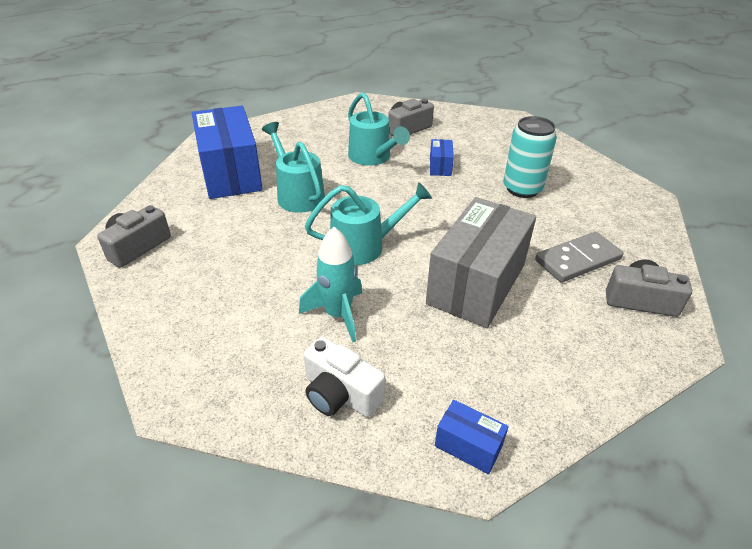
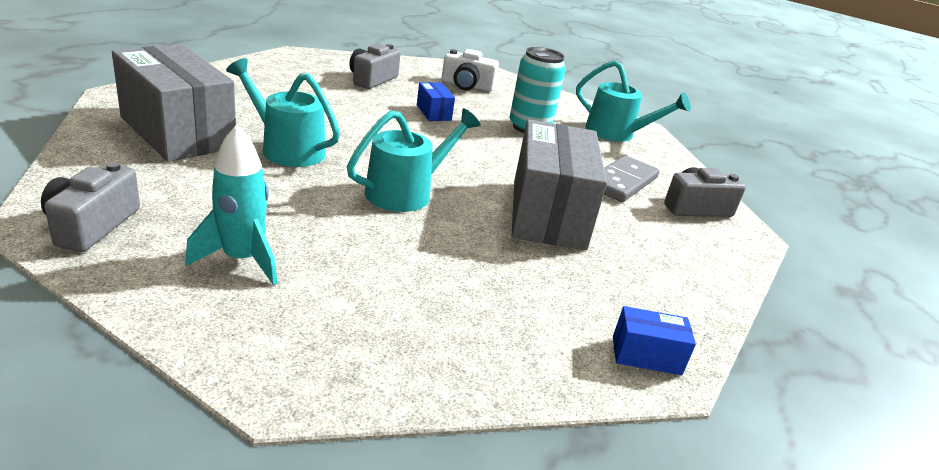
camera: 30 degrees left, 10 degrees down
blue box [192,106,263,199] -> grey box [112,44,236,162]
turquoise rocket [299,227,362,342] -> turquoise rocket moved to [185,125,277,285]
white camera [304,337,385,417] -> white camera moved to [442,49,499,92]
turquoise watering can [348,93,410,166] -> turquoise watering can moved to [576,60,691,142]

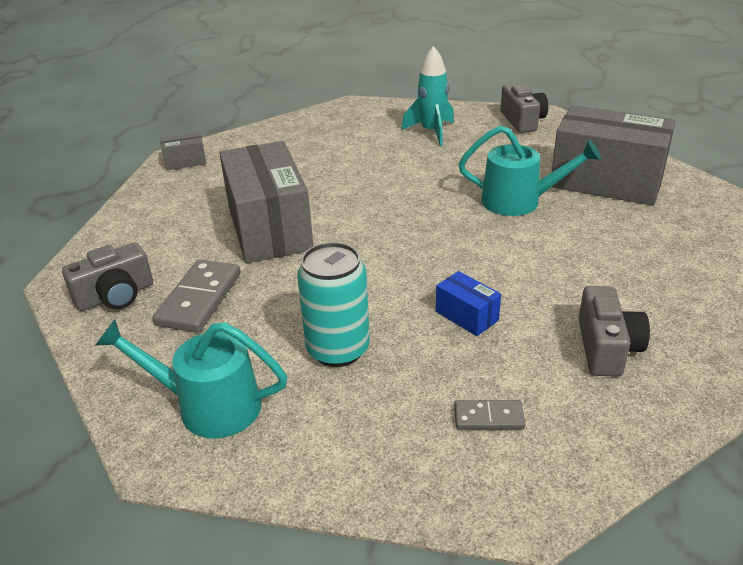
camera: 165 degrees right, 5 degrees up
turquoise watering can [347,108,481,212] -> none
white camera [442,49,499,92] -> grey domino [454,400,525,429]
blue box [613,306,696,375] -> grey box [160,132,207,170]

